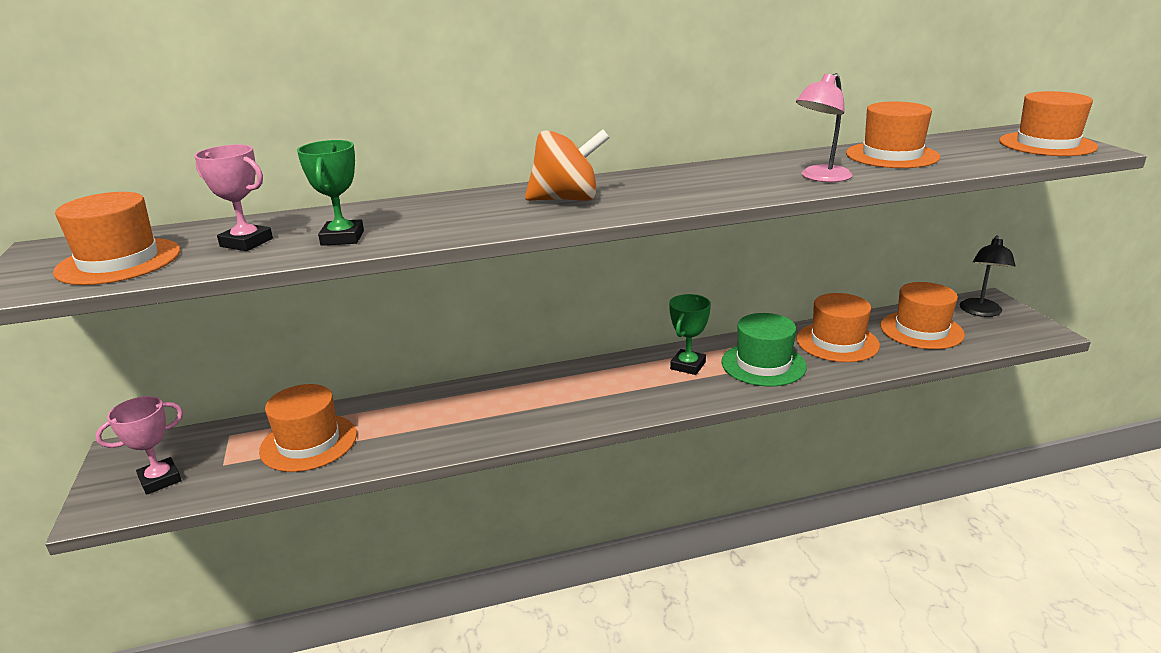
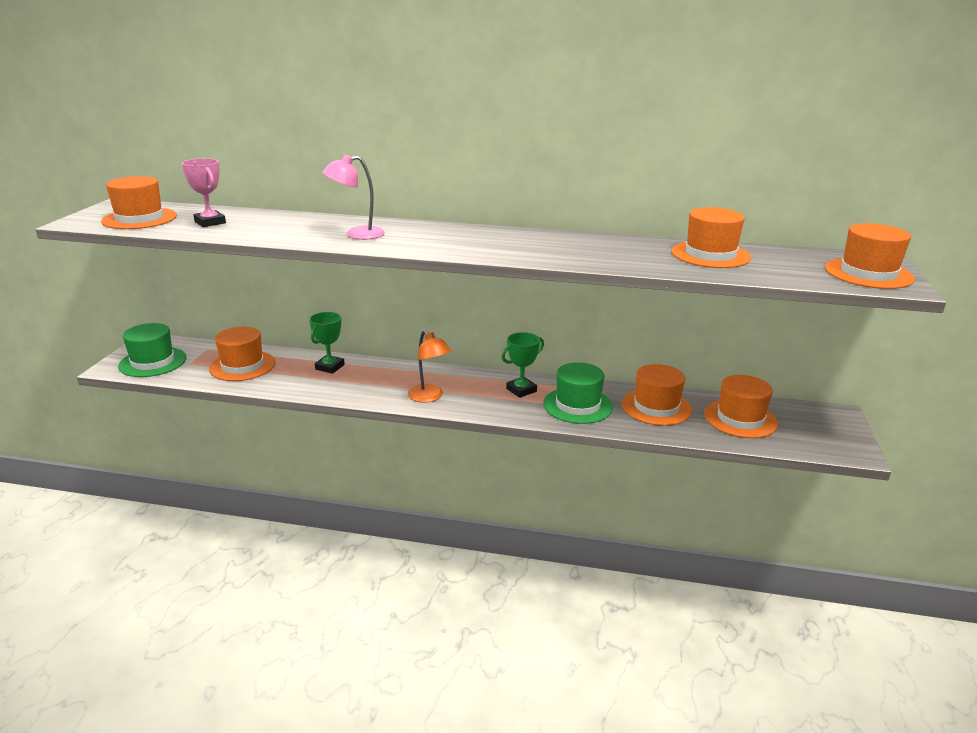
camera: 25 degrees right, 0 degrees up
pink trophy [95,396,183,495] -> green hat [118,323,187,377]
green trophy [297,140,364,246] -> green trophy moved to [309,312,345,374]
orange spinning top [525,129,610,201] -> none
pink lamp [796,73,852,182] -> pink lamp moved to [322,155,385,240]
black lamp [960,236,1015,317] -> none
none -> orange lamp [408,330,451,403]

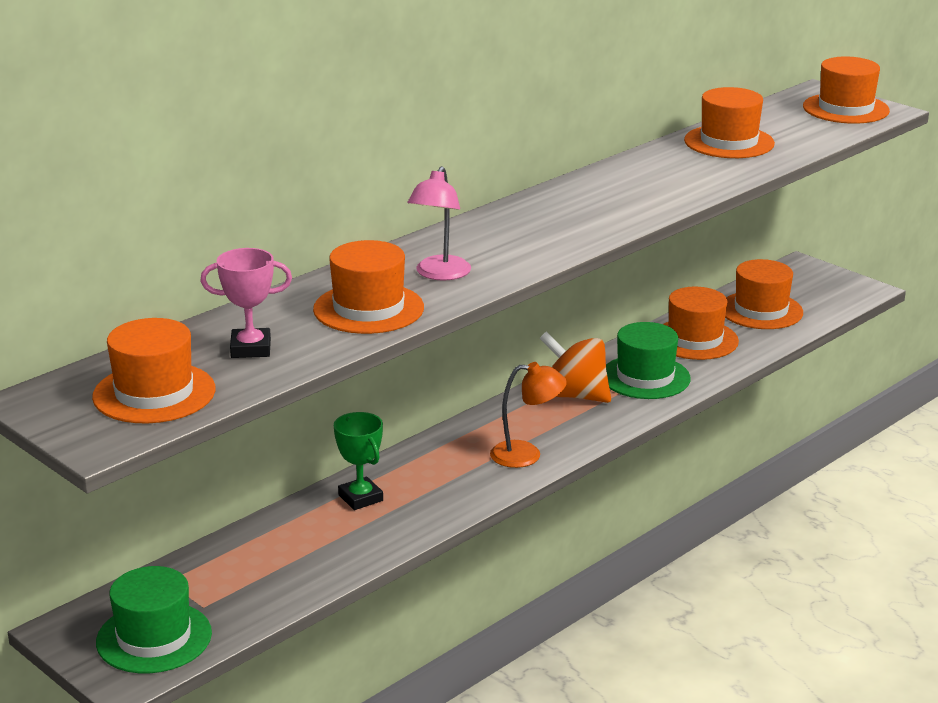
camera: 55 degrees left, 0 degrees up
orange hat [209,327,276,381] -> orange hat moved to [313,240,424,334]
green trophy [502,332,544,398] -> orange spinning top [539,332,611,403]

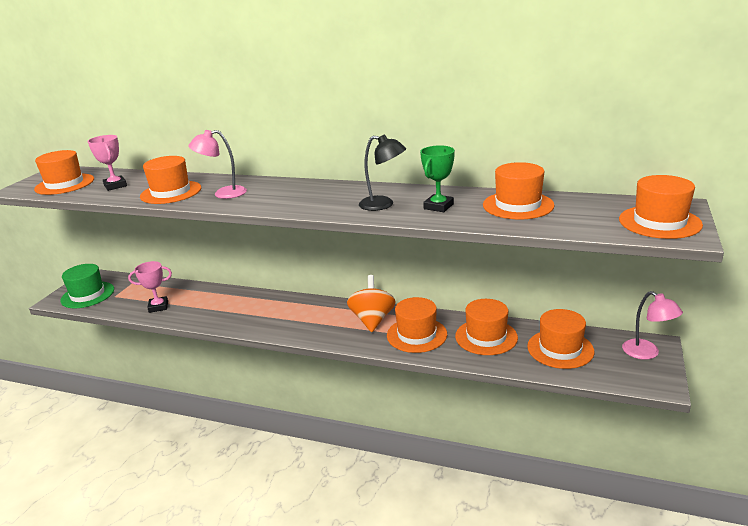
camera: 65 degrees right, 0 degrees up
green trophy [334,412,383,510] -> green trophy moved to [420,145,455,212]
orange lamp [490,362,567,468] -> none
green hat [606,322,691,399] -> orange hat [387,297,447,353]
none -> pink trophy [128,261,172,313]
none -> black lamp [359,134,406,211]
none -> pink lamp [622,291,683,360]

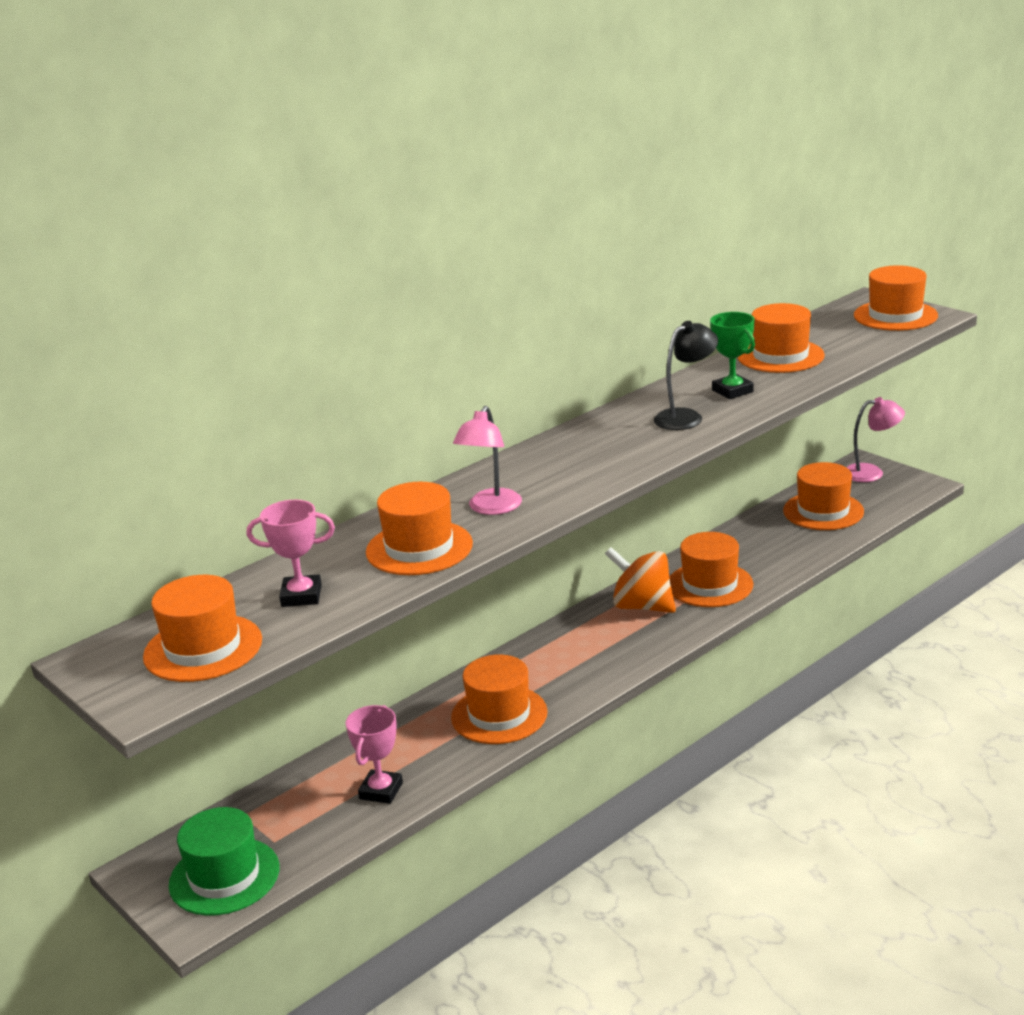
camera: 60 degrees left, 0 degrees up
orange hat [455,299,518,355] -> orange hat moved to [451,655,548,744]

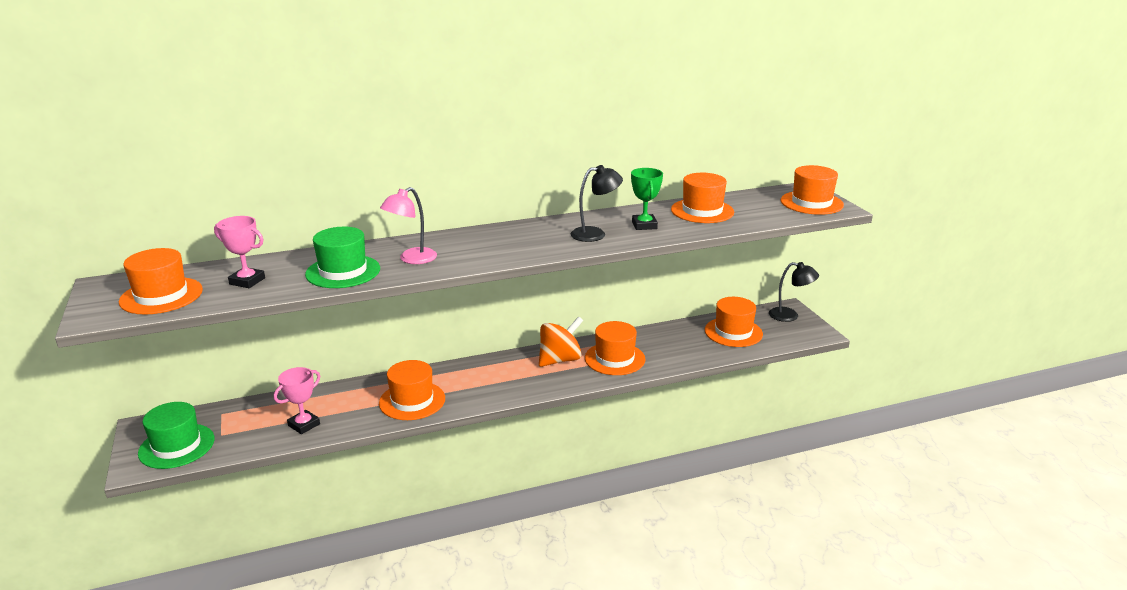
camera: 20 degrees right, 0 degrees up
orange hat [366,482,473,575] -> green hat [305,227,380,288]
orange spinning top [605,547,676,613] -> orange spinning top turned 90 degrees clockwise [539,316,583,367]
pink lamp [846,397,905,482] -> black lamp [769,262,819,322]

